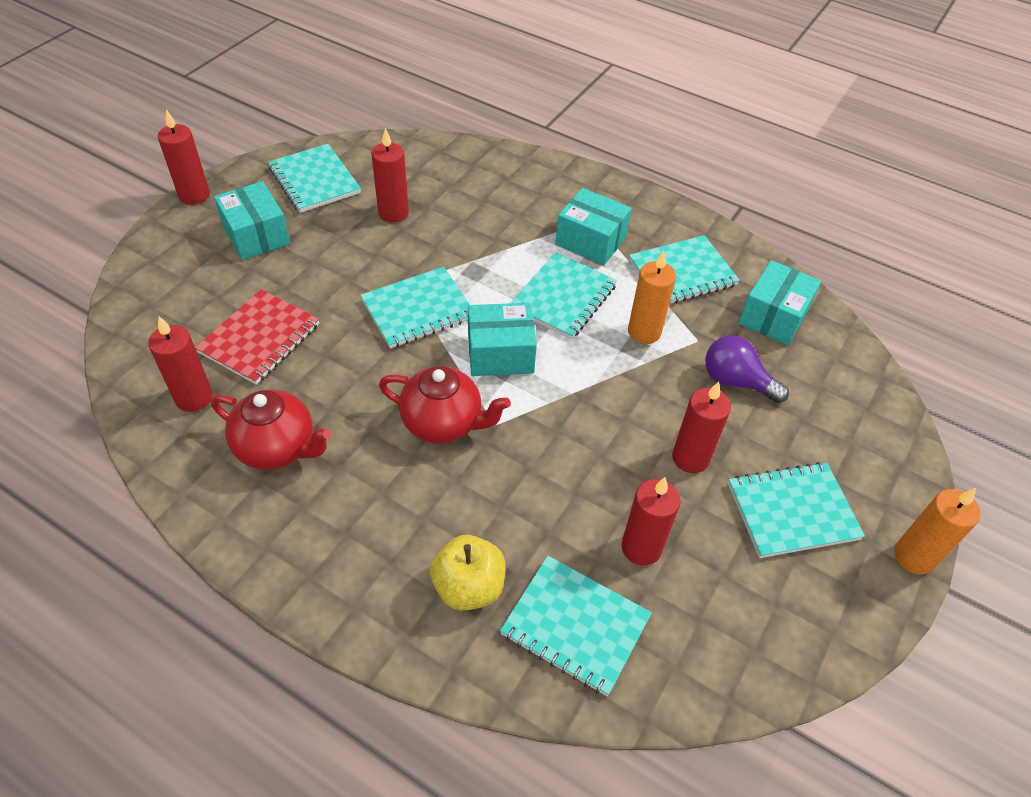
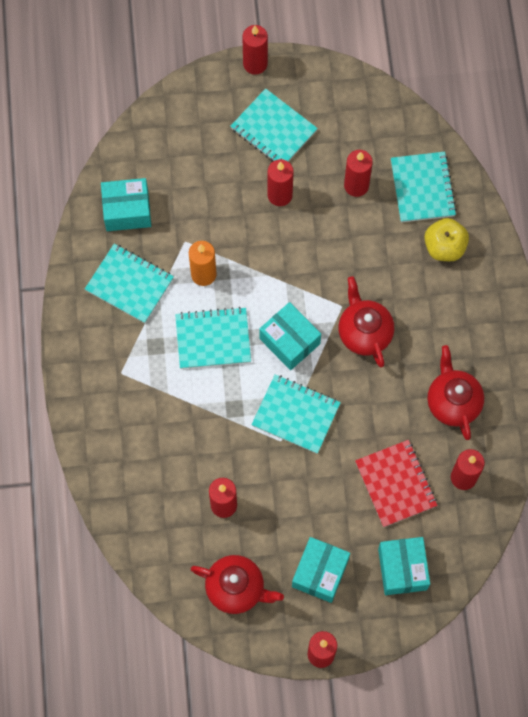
camera: 125 degrees left, 20 degrees up
red notebook [195,289,319,385] -> red notebook turned 75 degrees clockwise [355,440,438,527]
turquoise notebook [268,144,361,213] -> red teapot [190,555,284,614]
turquoise box [555,188,632,265] -> turquoise box moved to [378,537,430,595]
purple light bulb [705,335,789,403] -> none
orange candle [894,488,981,574] -> red candle [242,25,268,75]

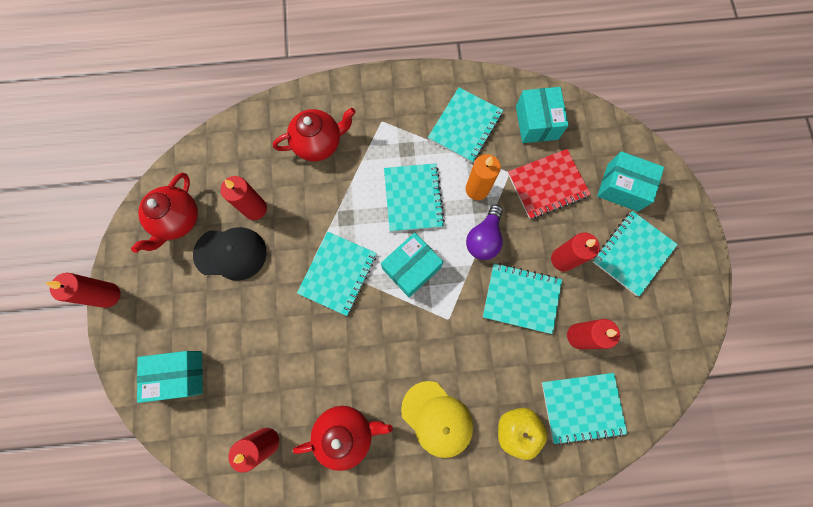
camera: 90 degrees right, 5 degrees up
red candle [242,25,268,75] -> none
turquoise box [292,537,350,603] -> turquoise box moved to [597,151,664,212]
red teapot [338,276,394,367] -> red teapot moved to [273,108,355,161]
red notebook [355,440,438,527] -> red notebook moved to [508,149,591,219]
none -> black cap [193,227,266,281]
none -> yellow cap [401,381,473,458]
none -> purple light bulb [466,205,503,260]
none -> turquoise notebook [483,263,562,334]

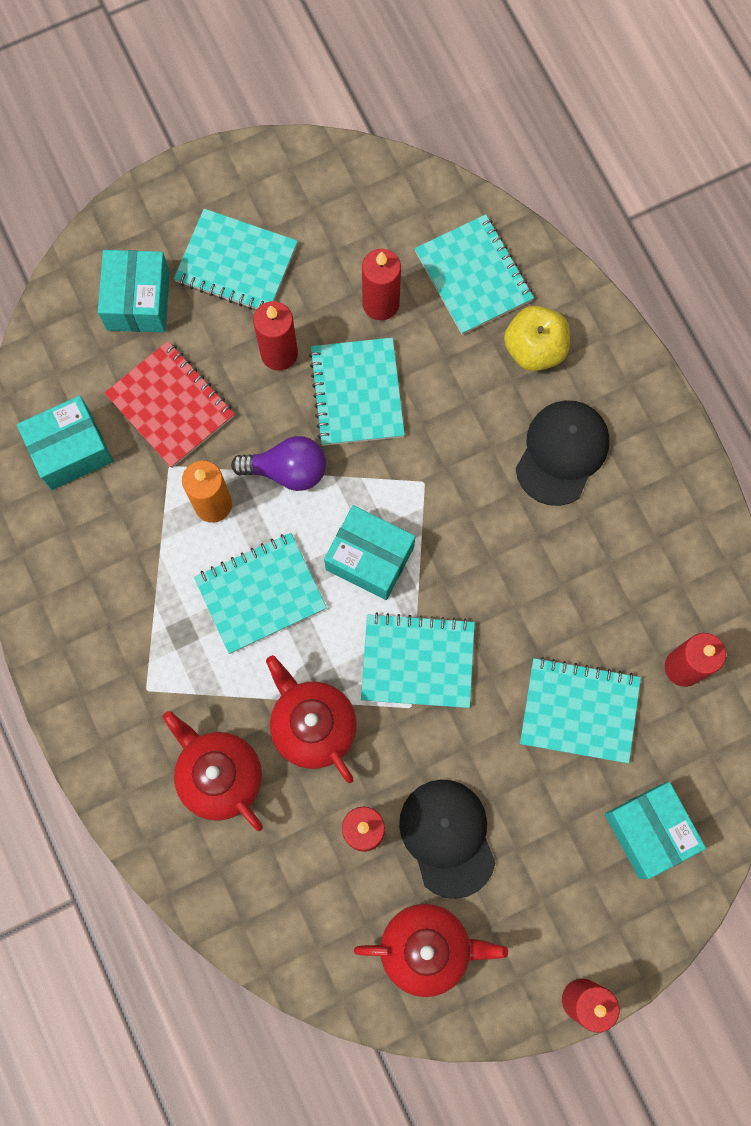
camera: 110 degrees left, 0 degrees up
red teapot [293,406,393,471] -> red teapot moved to [266,655,357,783]
yellow cap [401,381,473,458] -> black cap [516,400,609,506]
turquoise notebook [428,88,503,163] -> turquoise notebook moved to [520,657,641,763]

